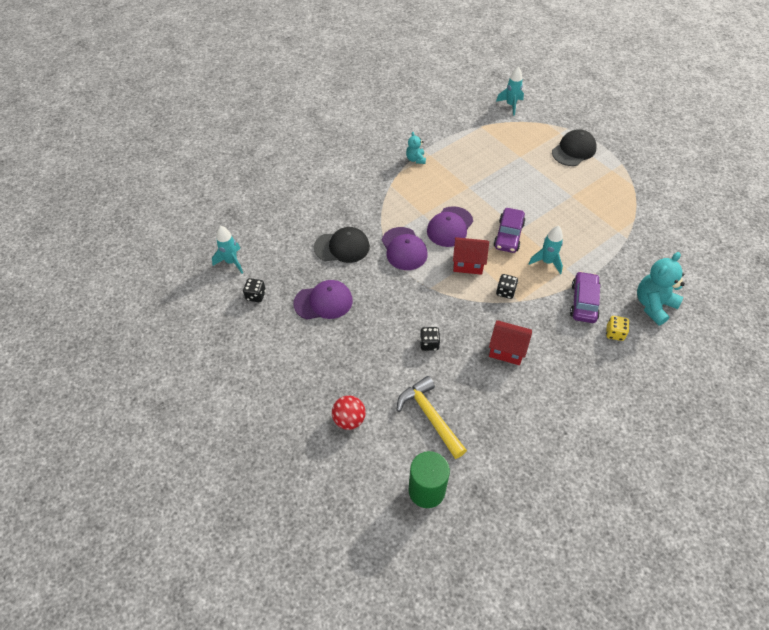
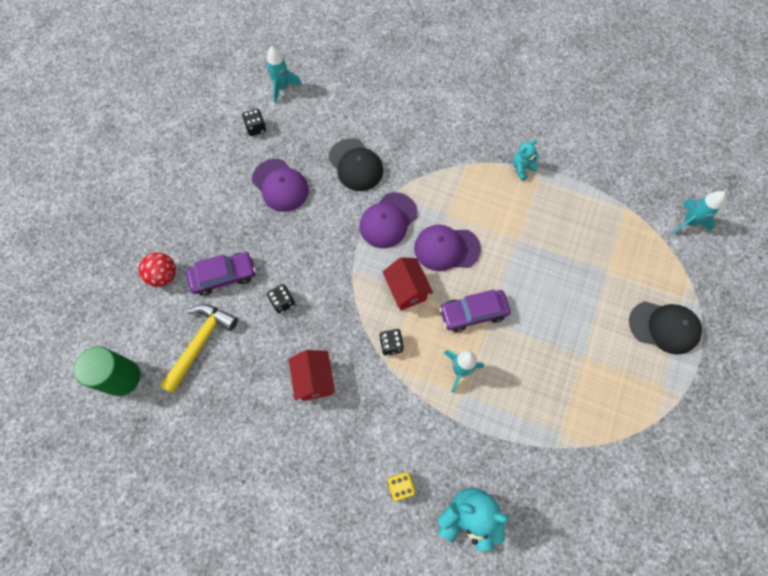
camera: 60 degrees right, 15 degrees up
purple car [570,271,601,323] -> purple car moved to [186,252,256,296]

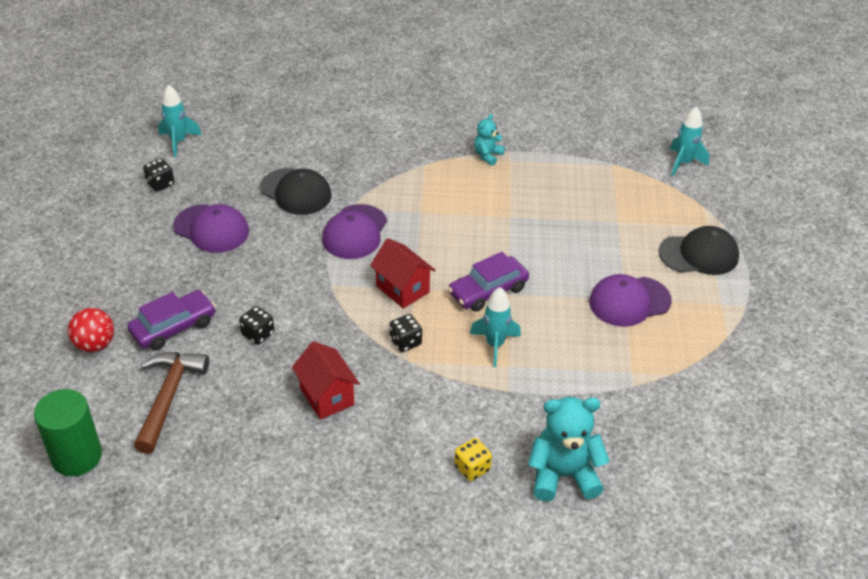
camera: 20 degrees left, 25 degrees down
yellow hammer [160,304,238,393] -> brown hammer [134,352,209,454]
purple cap [414,225,481,271] -> purple cap moved to [589,274,672,327]

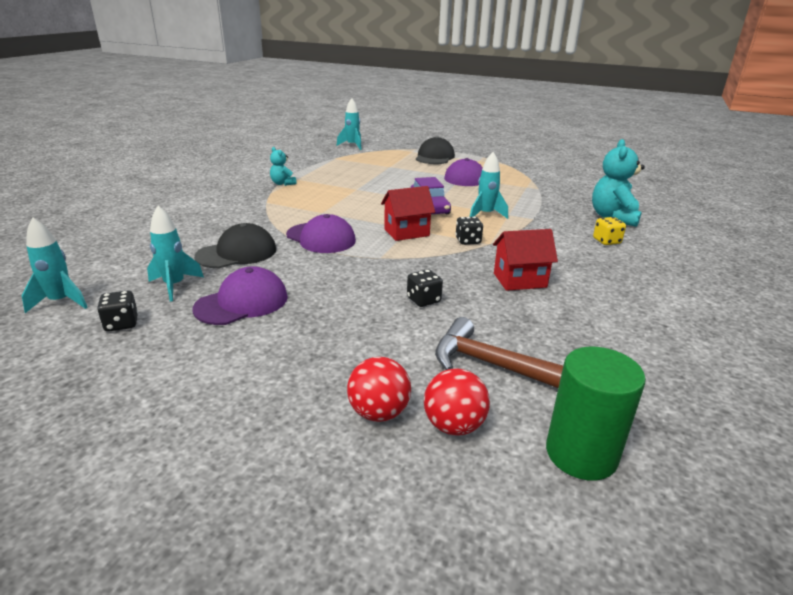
camera: 70 degrees left, 15 degrees down
purple car [127,290,216,350] -> none
none -> turquoise rocket [147,206,204,301]
none -> red ball [424,368,490,435]

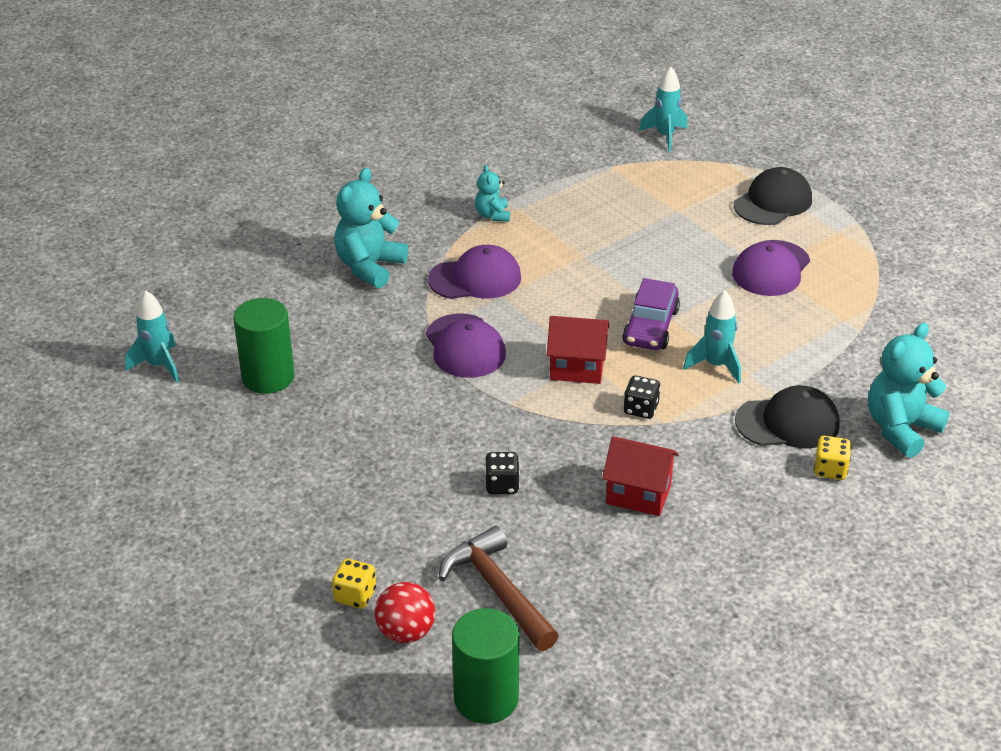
camera: 30 degrees right, 10 degrees up
black dice [97,291,138,331] -> none
turquoise rocket [147,206,204,301] -> green cylinder [233,298,294,394]
purple cap [192,266,288,325] -> purple cap moved to [428,245,521,299]
black cap [194,223,276,268] -> black cap moved to [735,385,840,449]
red ball [347,357,411,422] -> yellow dice [332,559,376,609]
none -> turquoise teddy bear [334,168,408,288]

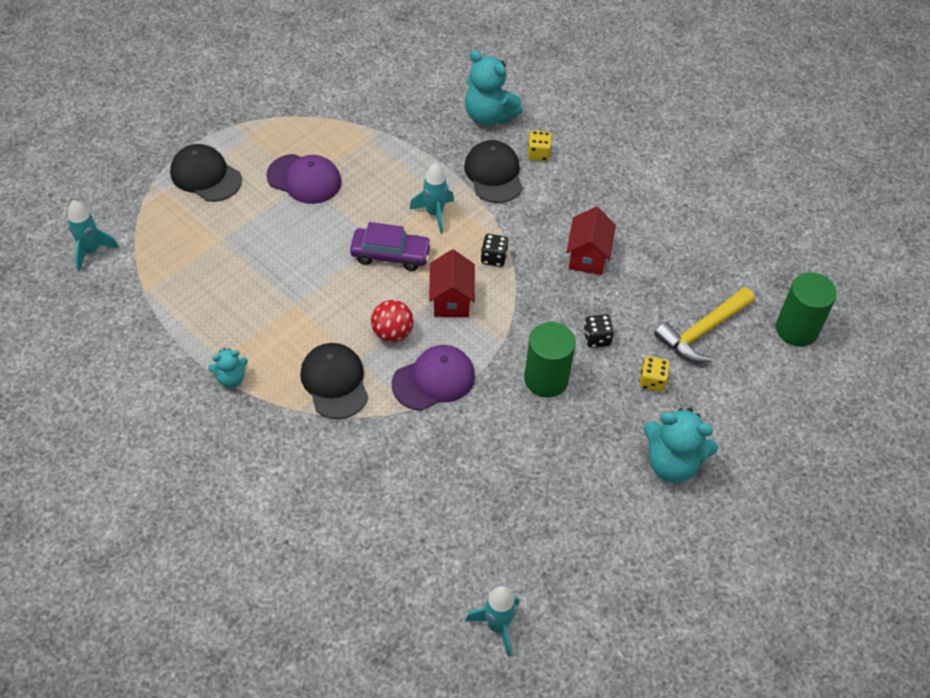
camera: 100 degrees left, 15 degrees up
green cylinder [233,298,294,394] -> green cylinder moved to [524,322,576,398]
yellow dice [332,559,376,609] -> yellow dice moved to [639,356,670,392]
turquoise teddy bear [334,168,408,288] -> turquoise teddy bear moved to [644,408,718,483]
red ball [375,582,435,643] -> red ball moved to [371,300,413,342]
purple cap [428,245,521,299] -> black cap [300,343,368,419]
brown hammer [439,526,559,651] -> yellow hammer [654,287,755,363]

